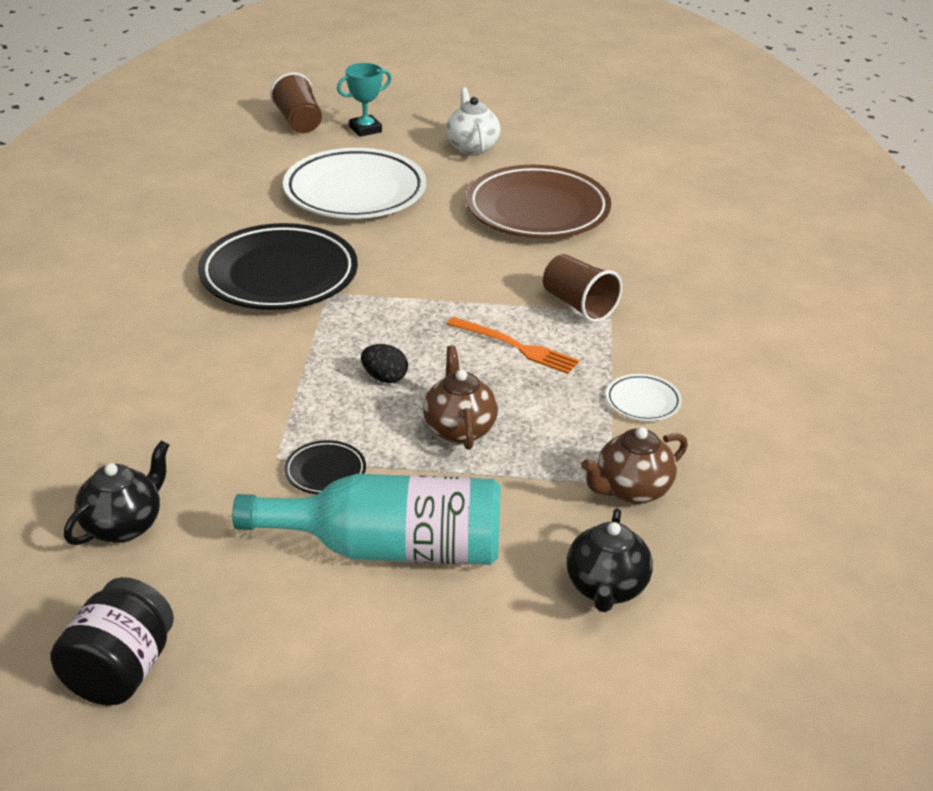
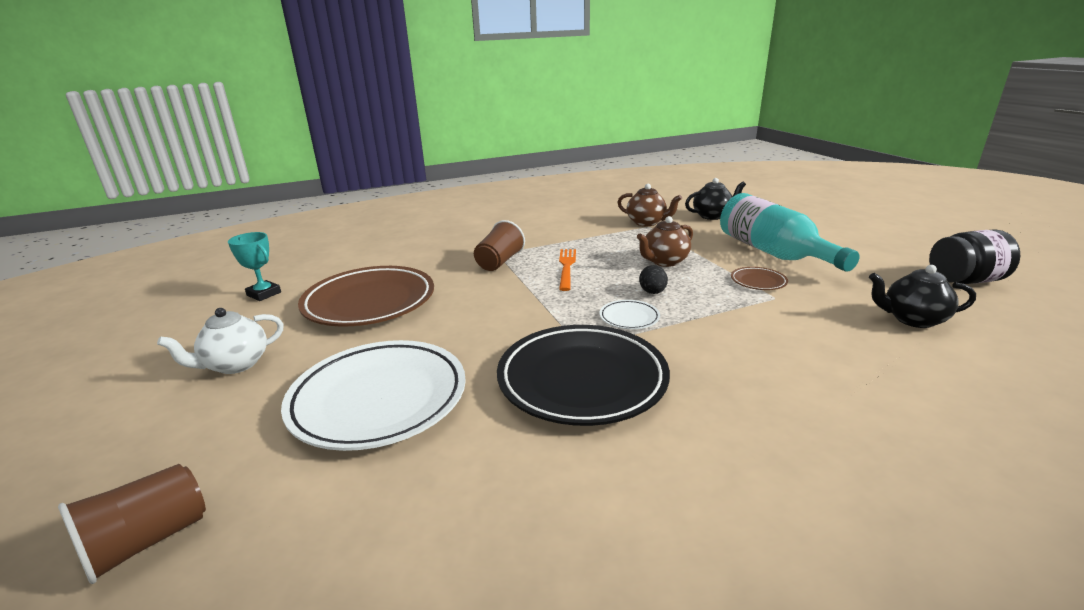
camera: 115 degrees left, 10 degrees down
black plate [284,440,366,494] -> brown plate [731,267,788,290]
turquoise trophy [337,63,392,137] -> turquoise trophy moved to [228,232,281,301]
white plate [606,374,682,421] -> white plate moved to [600,300,660,329]

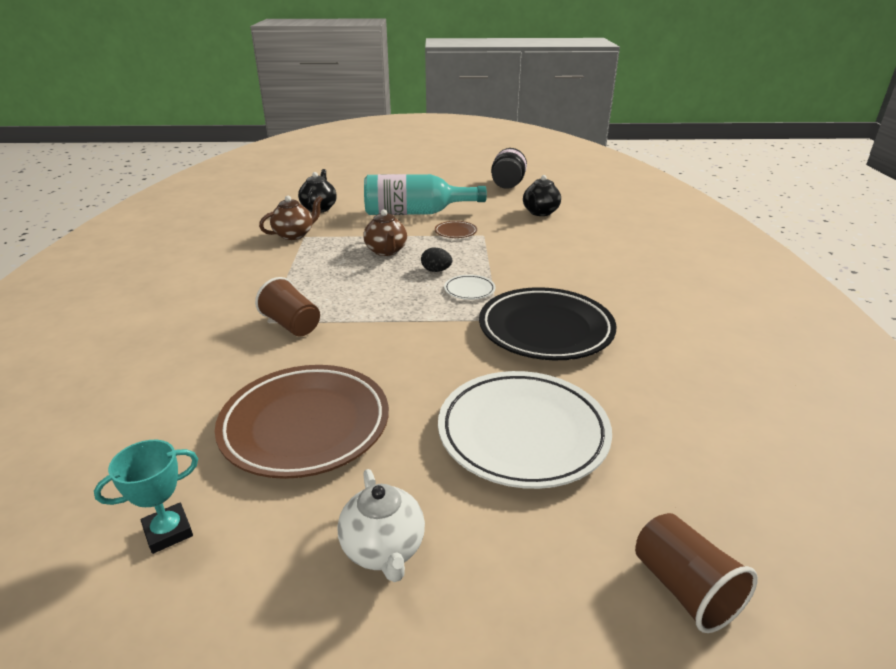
camera: 70 degrees left, 5 degrees up
orange fork [559,249,576,291] -> none

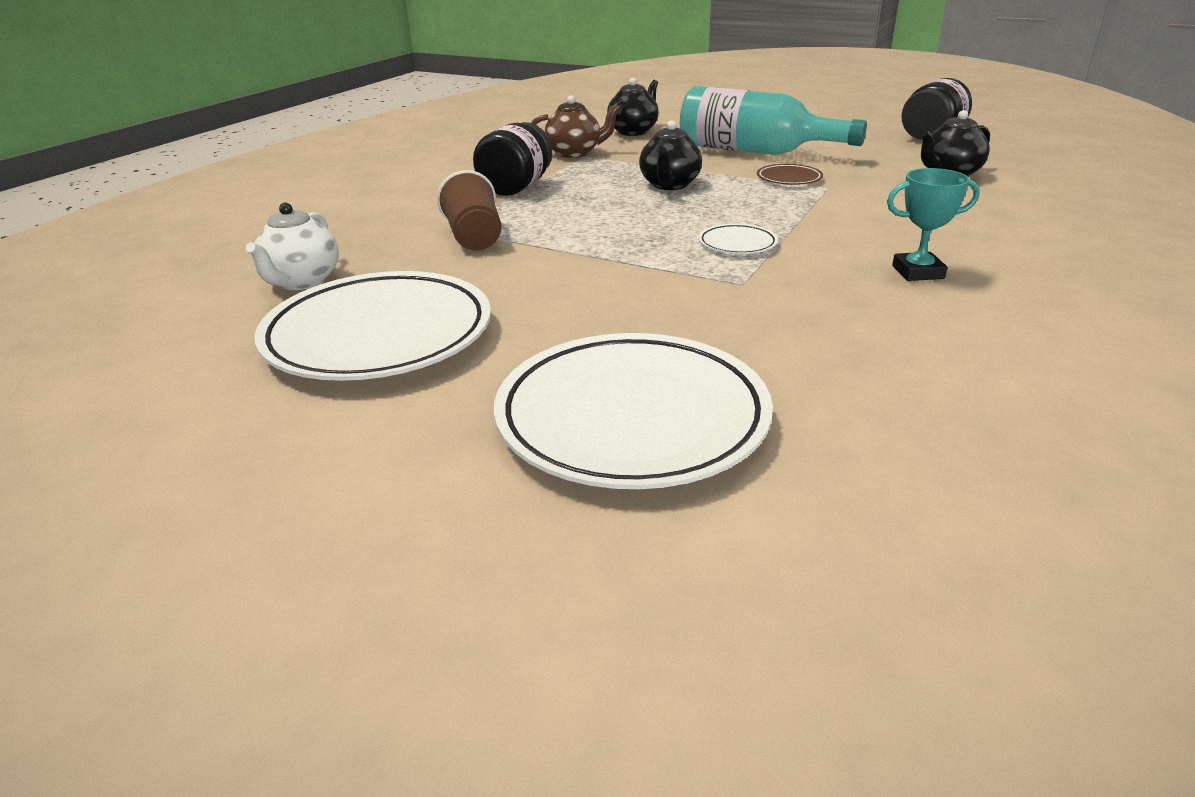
camera: 30 degrees right, 0 degrees up
turquoise trophy [94,440,198,554] -> turquoise trophy moved to [887,168,980,281]
brown plate [215,365,389,479] -> white plate [255,271,491,381]
white teapot [337,469,425,582] -> white teapot moved to [246,203,339,290]
brown teapot [363,209,407,256] -> black teapot [639,120,702,190]
black egg [421,247,452,272] -> none
black plate [479,287,617,360] -> none
brown cup [635,513,758,633] -> none
none -> black jar [473,122,552,196]

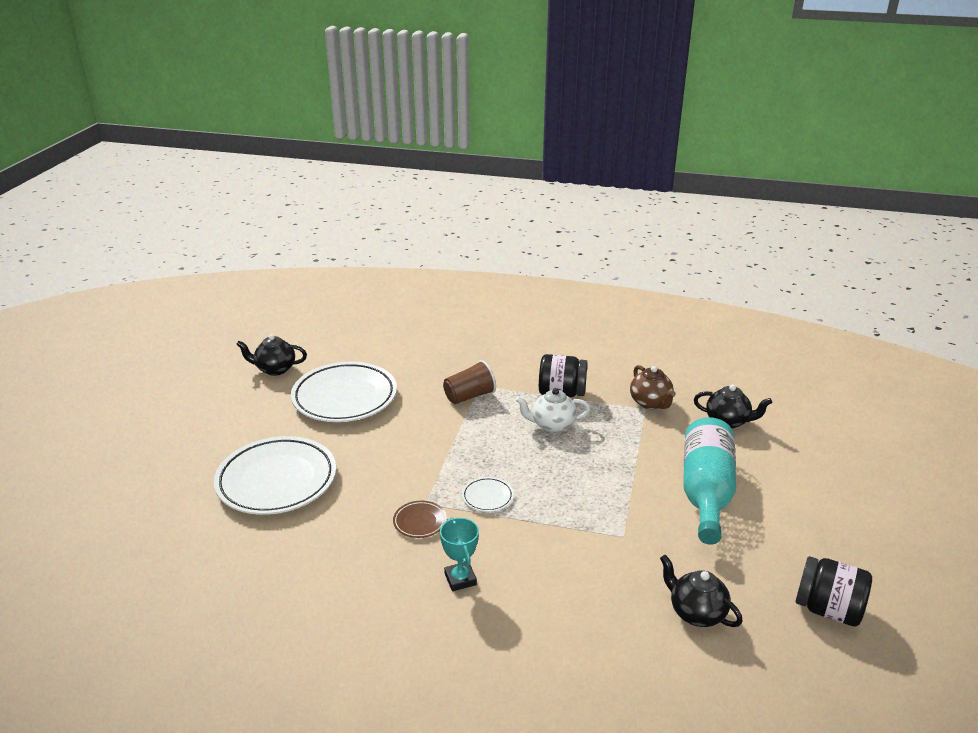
camera: 75 degrees right, 0 degrees up
white teapot [246,203,339,290] -> white teapot moved to [516,388,590,433]
black teapot [639,120,702,190] -> black teapot moved to [236,334,307,376]
brown plate [757,164,823,185] -> brown plate moved to [393,501,447,538]

